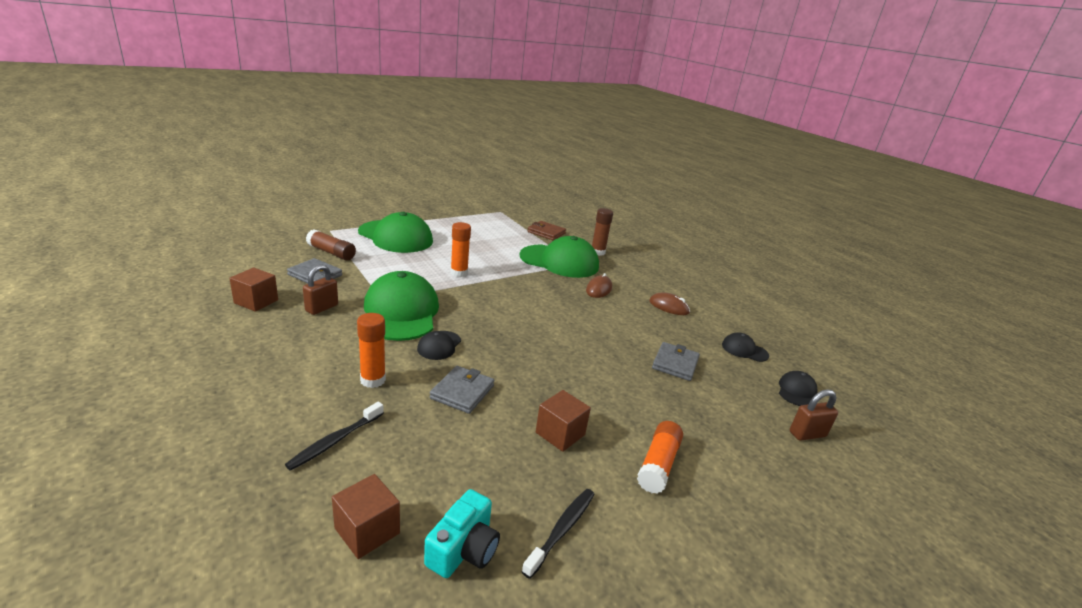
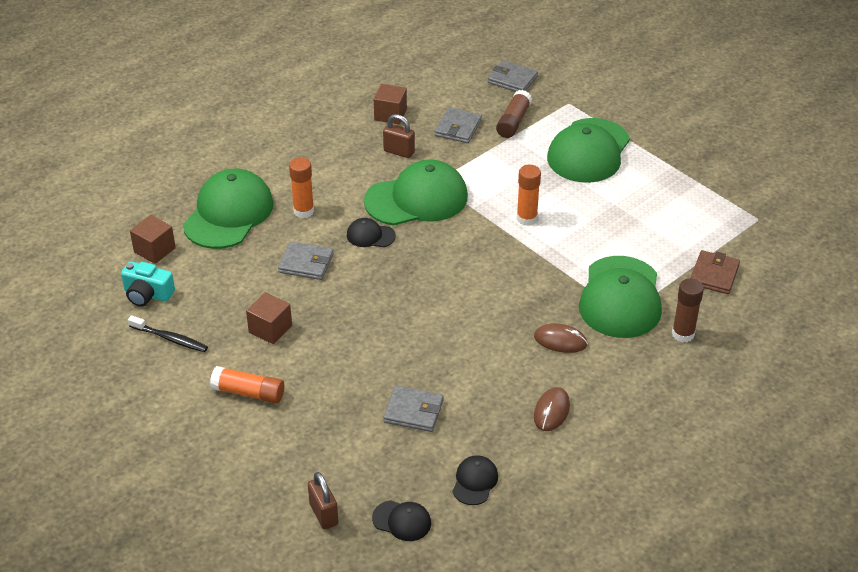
camera: 85 degrees right, 15 degrees up
black toothbrush [285,402,384,471] -> green cap [183,169,274,249]
none -> grey wallet [488,60,538,92]

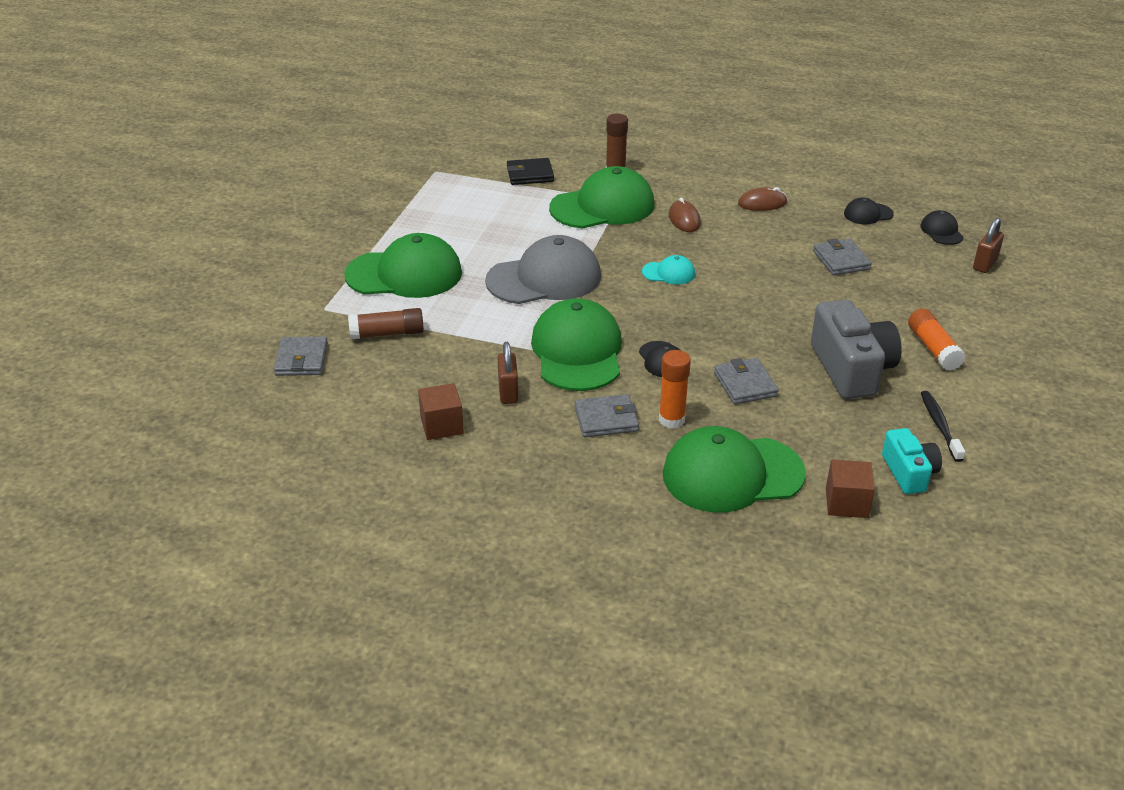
camera: 120 degrees left, 5 degrees down
brown cube [246,292,292,344] -> grey camera [811,300,902,399]
green cap [364,160,468,226] -> green cap turned 45 degrees clockwise [531,298,622,391]
grey wallet [435,108,482,143] -> grey wallet moved to [574,394,639,437]
orange glue stick [517,165,541,226] -> grey cap [485,235,601,304]
brown wallet [691,250,740,294] -> black wallet [507,158,554,185]
none -> turquoise cap [642,255,695,284]

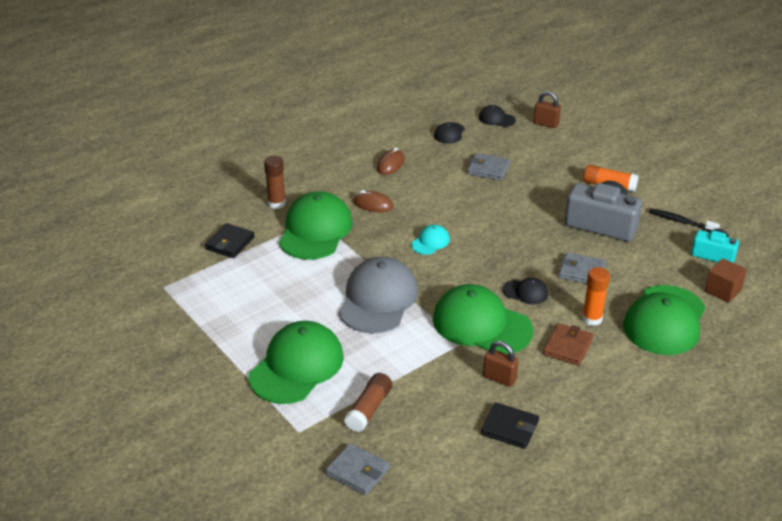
camera: 55 degrees left, 0 degrees up
brown cube [418,383,464,440] -> black wallet [481,402,539,449]
grey wallet [574,394,639,437] -> brown wallet [543,323,593,366]
brown padlock [973,218,1004,273] -> brown padlock turned 45 degrees counterclockwise [533,91,561,128]

